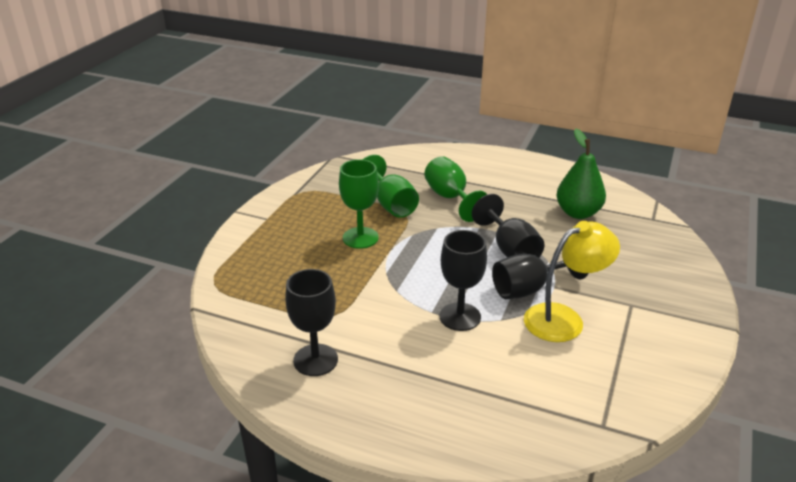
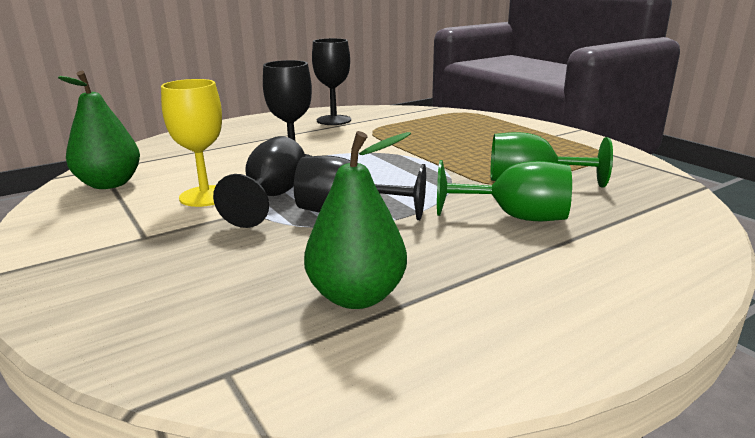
camera: 125 degrees right, 10 degrees down
green goblet [339,159,379,249] -> none
yellow lamp [524,221,620,342] -> yellow goblet [161,79,222,207]
none -> green pear [58,71,140,189]

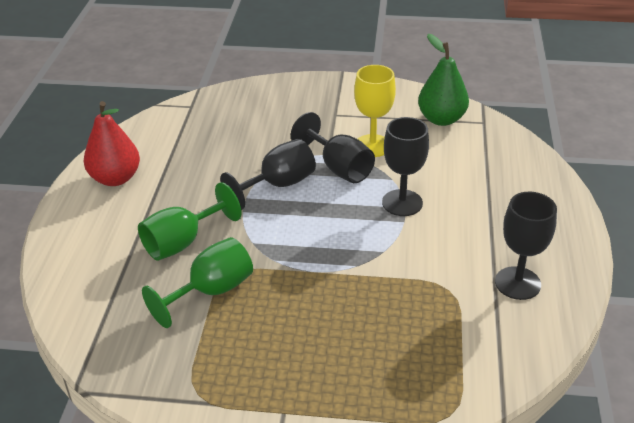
camera: 130 degrees right, 15 degrees up
green pear [304,131,411,309] -> none
none -> red pear [84,101,140,186]

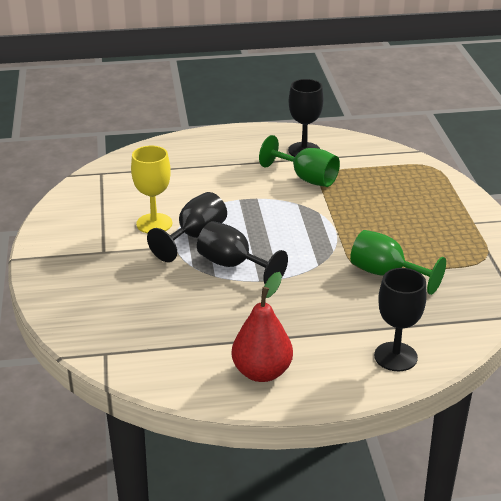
camera: 105 degrees left, 5 degrees down
green goblet [138,182,242,261] -> green goblet moved to [259,135,340,187]
black goblet [382,117,429,216] -> black goblet moved to [374,268,427,371]
green pear [418,34,469,126] -> none

